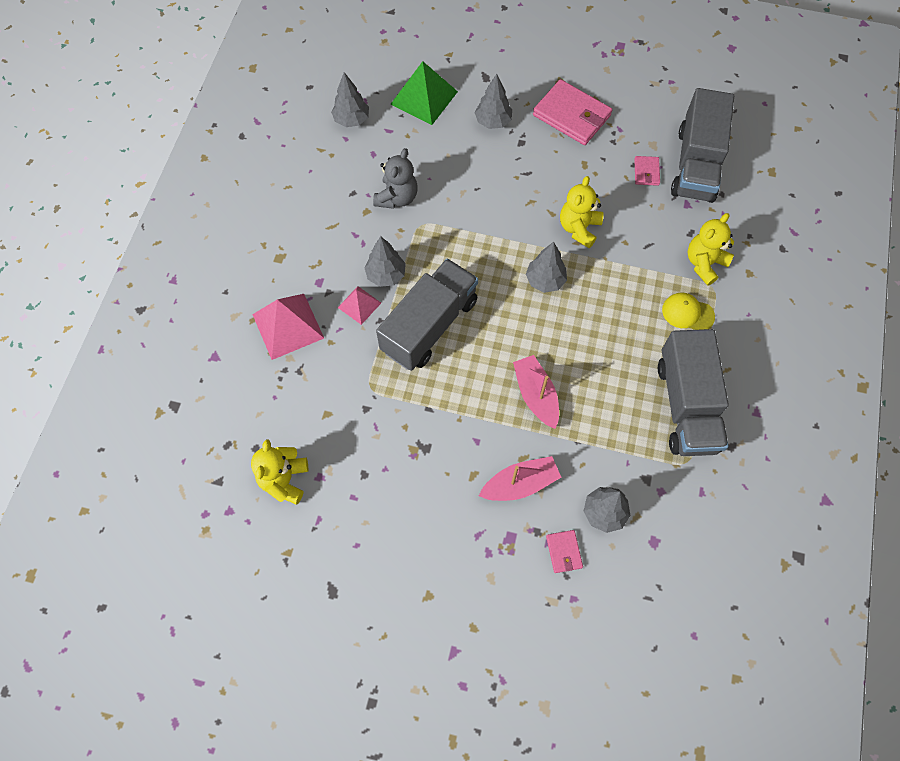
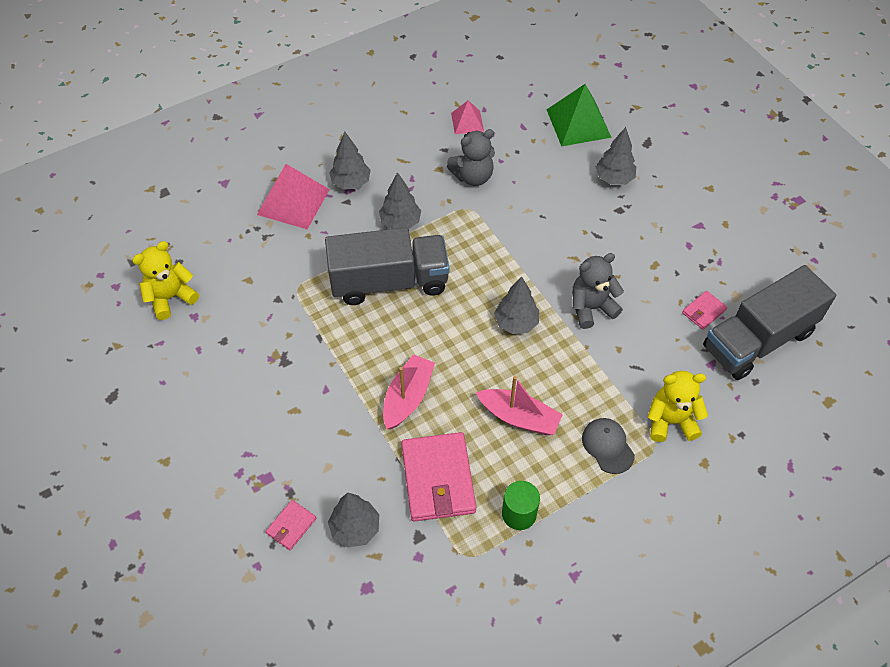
camera: 45 degrees right, 10 degrees down
grey tree [331,72,369,127] -> grey tree moved to [329,132,371,190]
pink pyramid [338,286,381,325] -> pink pyramid moved to [451,100,484,134]
pink boat [479,456,561,501] -> pink boat moved to [476,376,563,435]
pink wallet [533,79,612,145] -> pink wallet moved to [401,432,476,522]
yellow teddy bear [560,176,604,248] -> grey teddy bear [572,253,624,329]
grey truck [658,329,729,456] -> green cylinder [502,481,540,530]
yellow cap [662,293,715,330] -> grey cap [582,418,635,474]

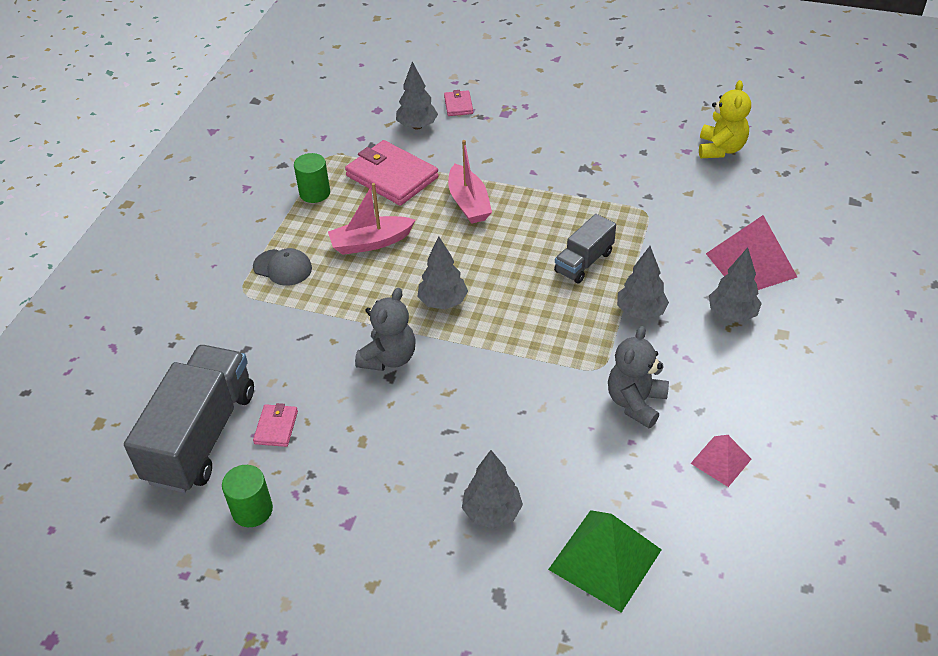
camera: 140 degrees right, 10 degrees down
grey truck [325,227,450,305] -> grey truck [554,214,616,283], size x0.54
yellow teddy bear [647,371,708,442] -> none
none -> green cylinder [222,465,273,527]

